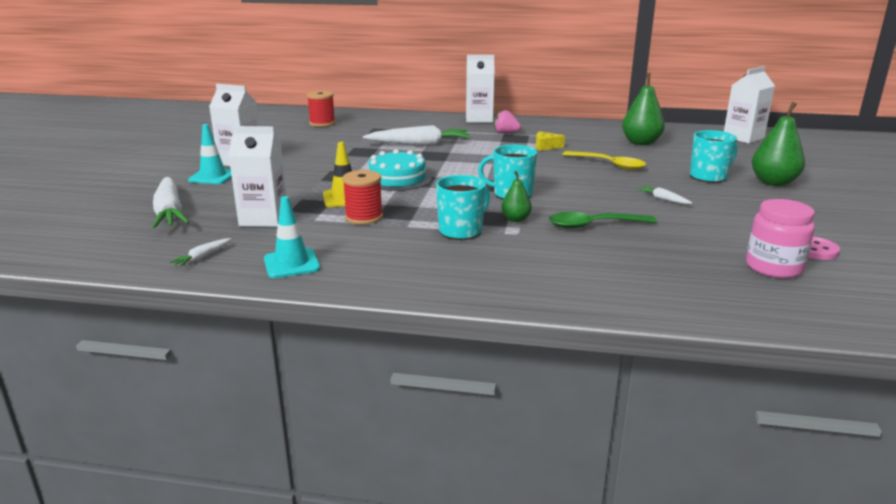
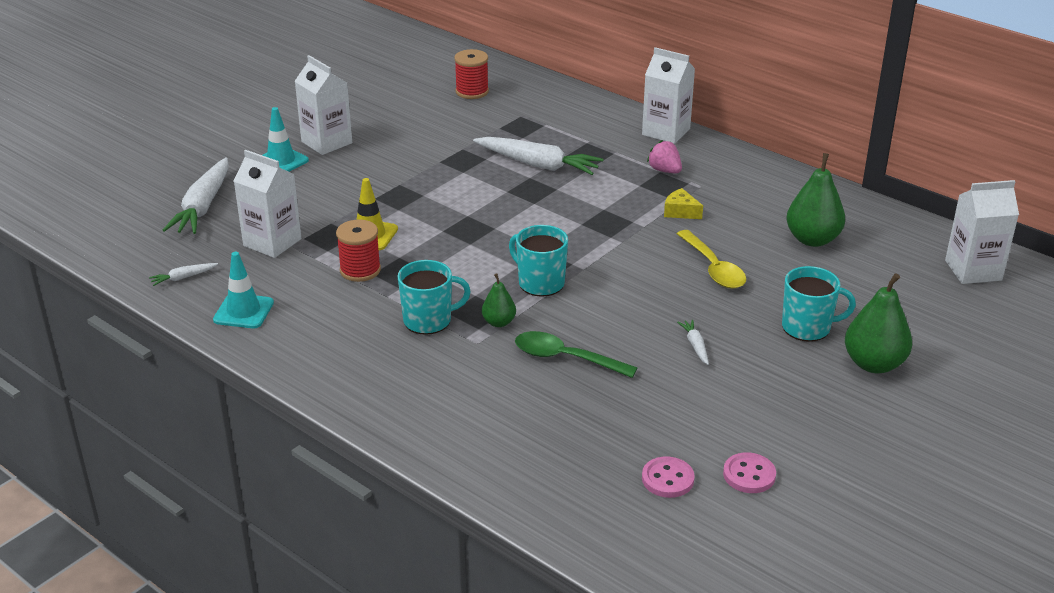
camera: 30 degrees right, 10 degrees up
turquoise cake [369,149,432,191] -> none
pink jar [746,199,815,278] -> pink button [642,456,695,498]

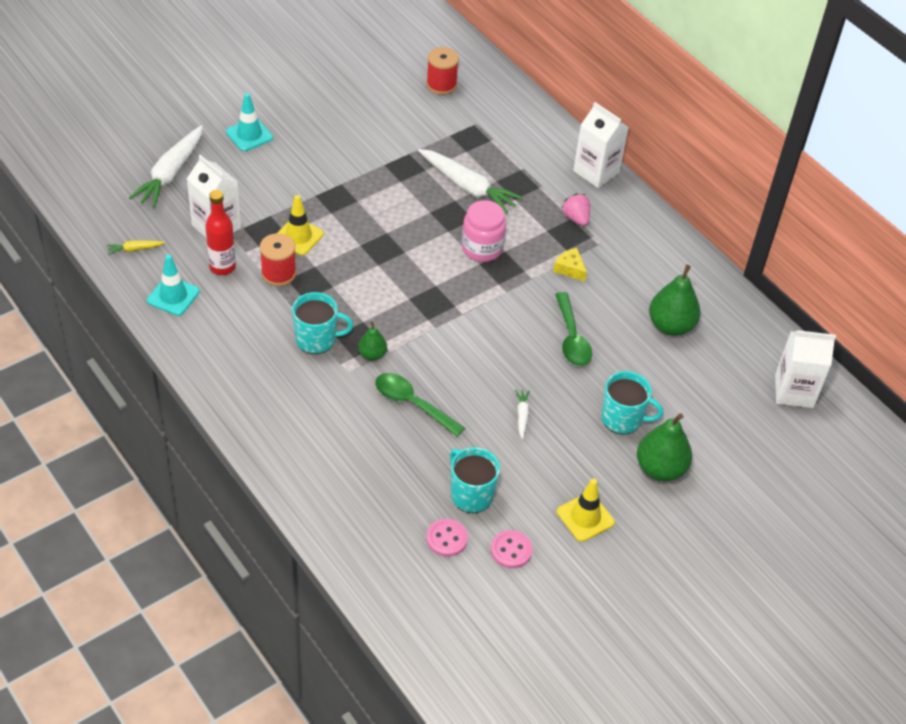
camera: 10 degrees right, 15 degrees up
white carrot [149,263,218,286] -> yellow carrot [107,240,165,254]
white carton [295,55,352,155] -> none
turquoise mug [509,225,568,297] -> turquoise mug moved to [450,447,500,513]
yellow spoon [677,230,746,289] -> green spoon [555,292,592,366]
none -> red bottle [205,190,236,275]
none -> pink jar [462,200,506,262]
none -> yellow traffic cone [557,478,615,542]

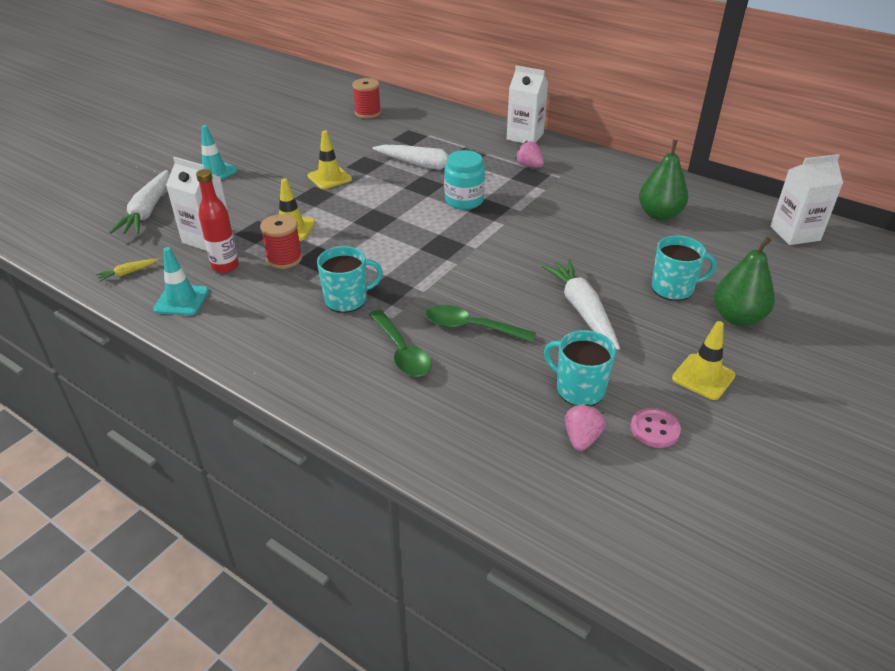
camera: 15 degrees left, 10 degrees down
green pear [358,321,387,361] -> none
pink button [426,519,468,557] -> pink strawberry [565,404,606,451]
pink jar [462,200,506,262] -> turquoise jar [444,150,485,210]
white carrot [515,390,529,439] -> white carrot [541,259,620,350], size x2.25
yellow cheese [553,248,587,281] -> none
green spoon [555,292,592,366] -> green spoon moved to [369,309,432,377]
none -> yellow traffic cone [308,130,352,189]

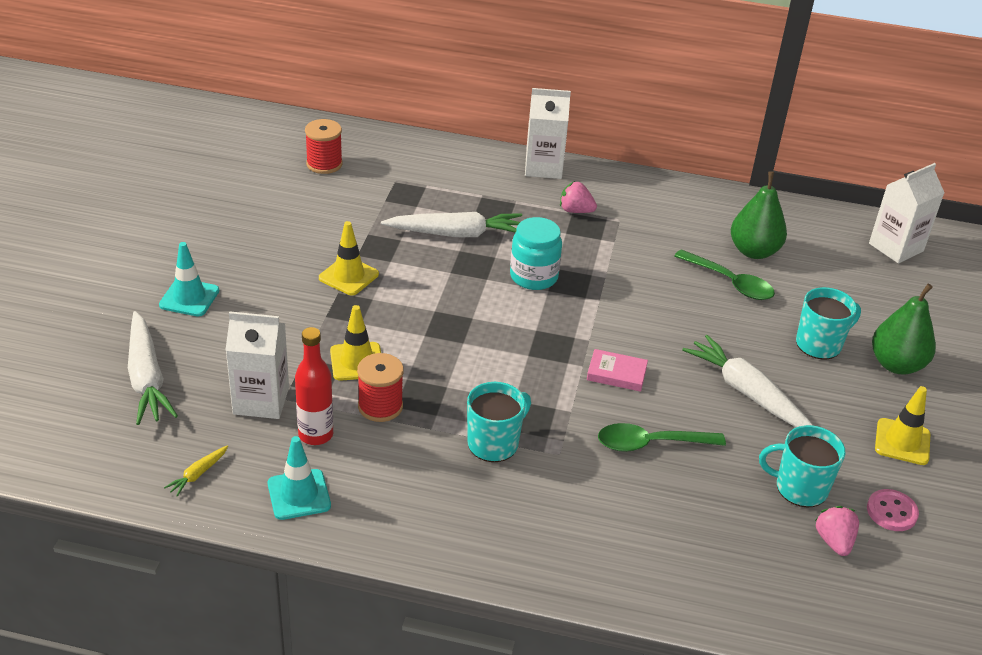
camera: 25 degrees left, 0 degrees up
green spoon [369,309,432,377] -> green spoon moved to [674,249,775,300]
none -> pink book [587,349,648,392]

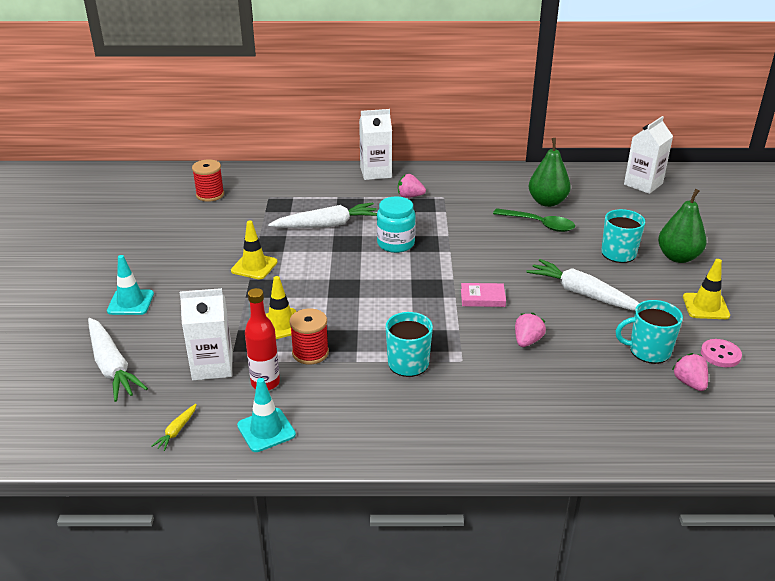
camera: 10 degrees left, 5 degrees down
green spoon [598,423,726,452] -> pink strawberry [515,313,546,347]

